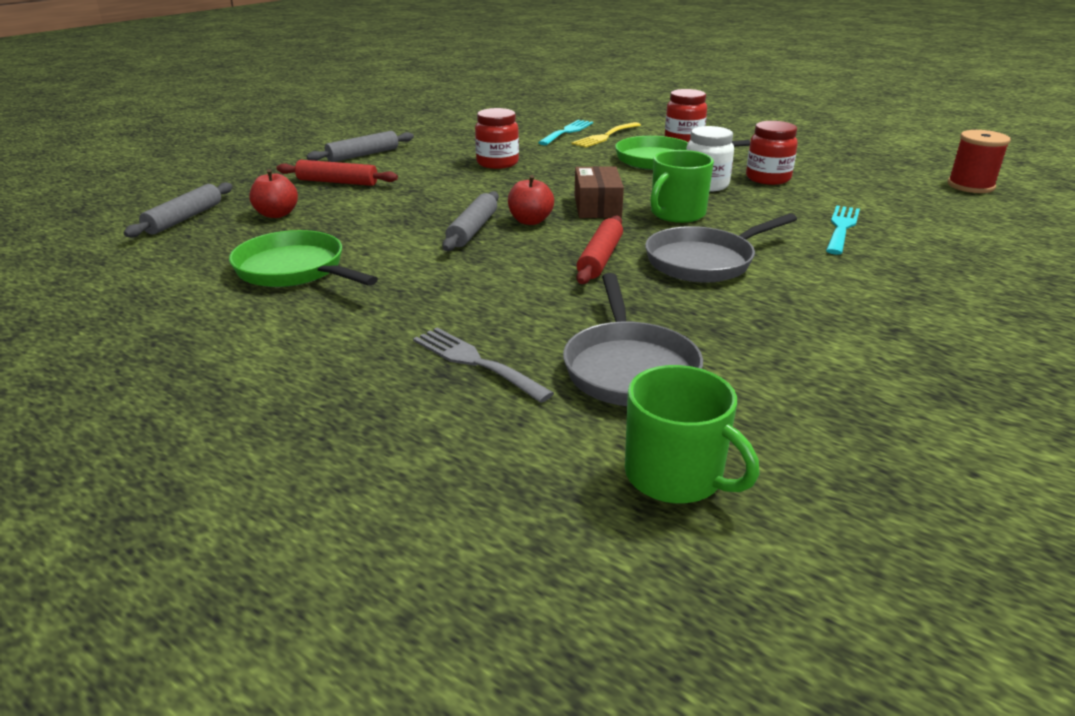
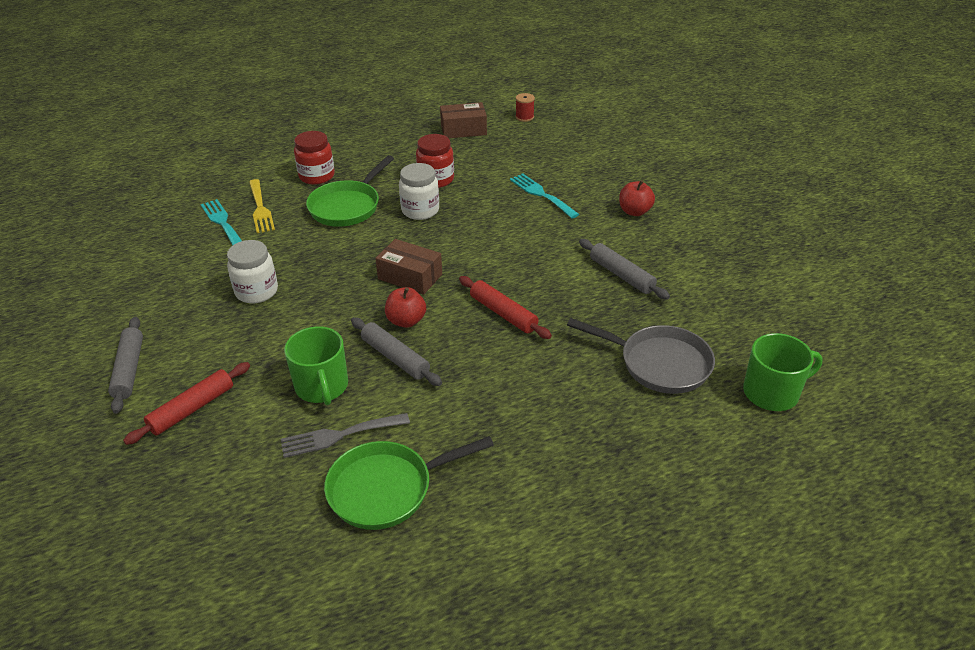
camera: 60 degrees left, 10 degrees up
grey rolling pin [124,182,233,238] -> grey rolling pin moved to [579,239,670,300]
red apple [249,169,298,218] -> red apple moved to [619,180,655,216]
grey fork [413,328,554,403] -> grey fork moved to [281,413,410,458]
red jar [475,108,519,169] -> white jar [227,240,278,303]
grey pan [645,213,797,283] -> none
green mug [650,150,714,223] -> green mug moved to [284,326,348,405]
red spool [948,130,1011,193] -> red spool [515,93,535,122], size x0.60
none -> brown box [440,102,487,138]

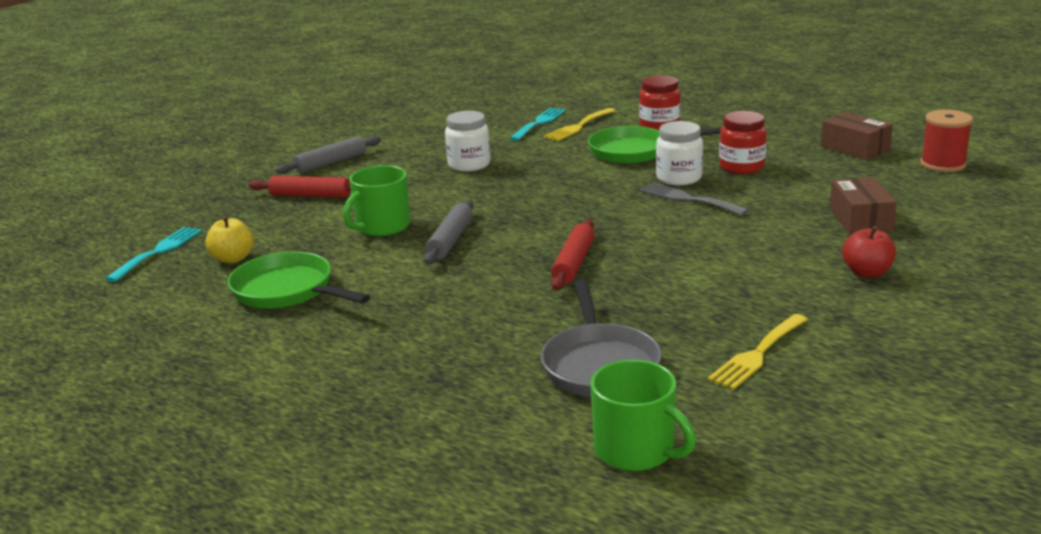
camera: 60 degrees right, 15 degrees down
grey fork [281,413,410,458] -> grey fork moved to [640,183,749,216]
brown box [375,239,442,295] -> brown box moved to [829,177,897,235]
red apple [385,287,426,328] -> none
turquoise fork [510,173,579,219] -> turquoise fork moved to [105,227,202,282]
red spool [515,93,535,122] -> red spool [920,109,973,172], size x1.67
grey rolling pin [579,239,670,300] -> none
none -> yellow apple [205,216,254,263]
none -> yellow fork [708,314,808,390]

